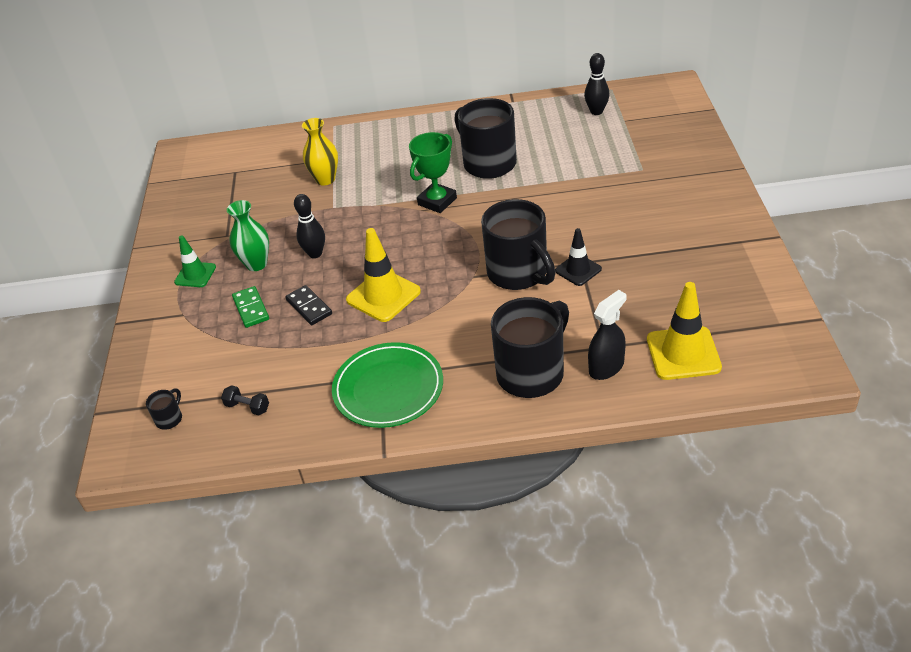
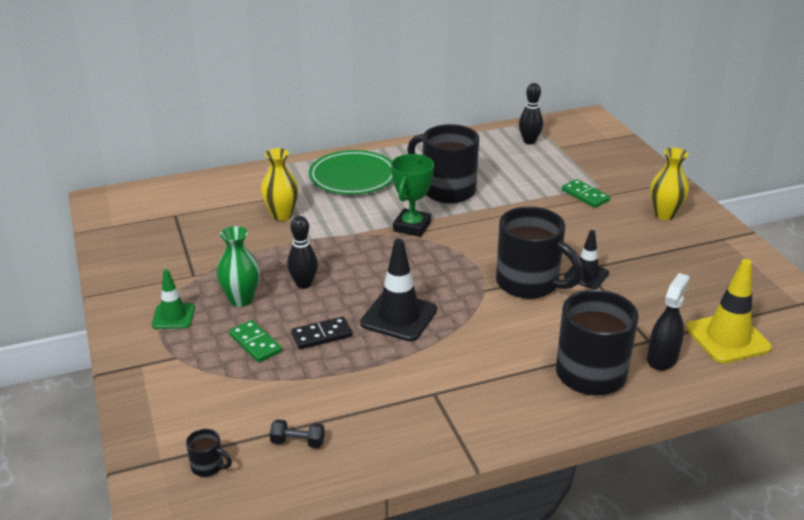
camera: 20 degrees left, 10 degrees down
black mug [146,388,182,430] -> black mug turned 105 degrees clockwise [186,429,232,477]
black domino [285,285,332,325] -> black domino turned 60 degrees counterclockwise [291,317,353,349]
green plate [332,342,443,428] -> green plate moved to [309,150,393,195]
yellow traffic cone [346,228,421,322] -> black traffic cone [360,239,437,341]
none -> green domino [562,179,610,208]
none -> yellow vase [650,148,689,220]

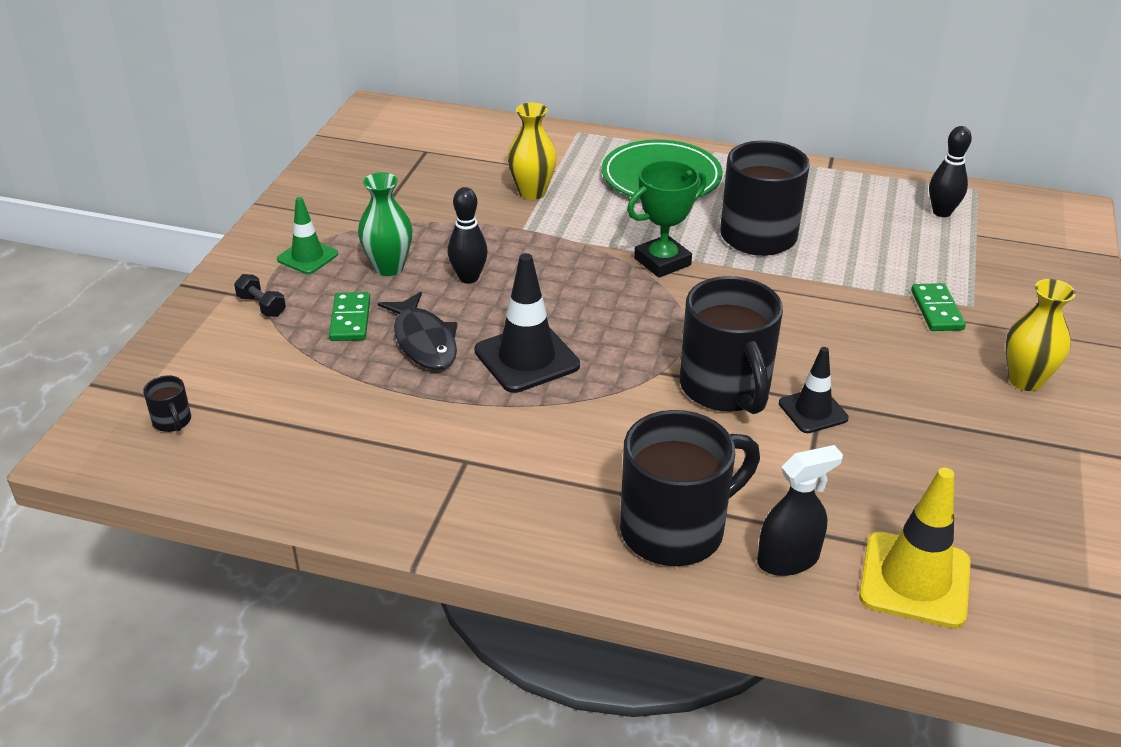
camera: 35 degrees right, 5 degrees up
black dumbbell [270,419,325,448] -> black dumbbell moved to [234,274,286,317]
black domino [291,317,353,349] -> black fish [378,292,458,370]

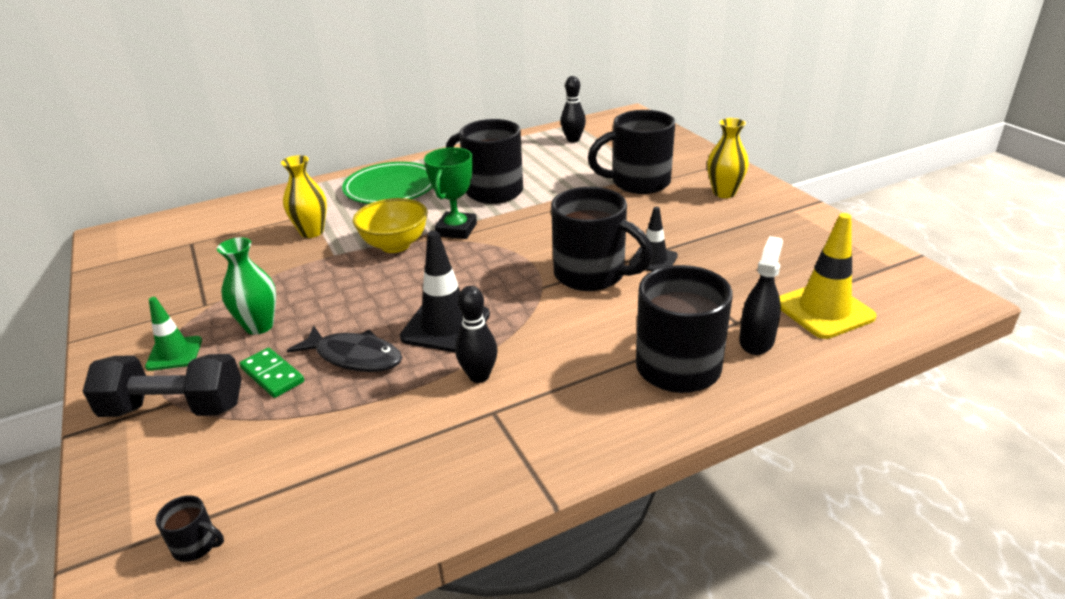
camera: 40 degrees left, 5 degrees down
black dumbbell [234,274,286,317] -> black dumbbell [82,354,242,417], size x2.26
black bowling pin [448,187,488,284] -> black bowling pin moved to [456,286,498,383]
green domino [911,283,966,331] -> black mug [588,110,675,194]
none -> yellow bowl [353,198,428,253]

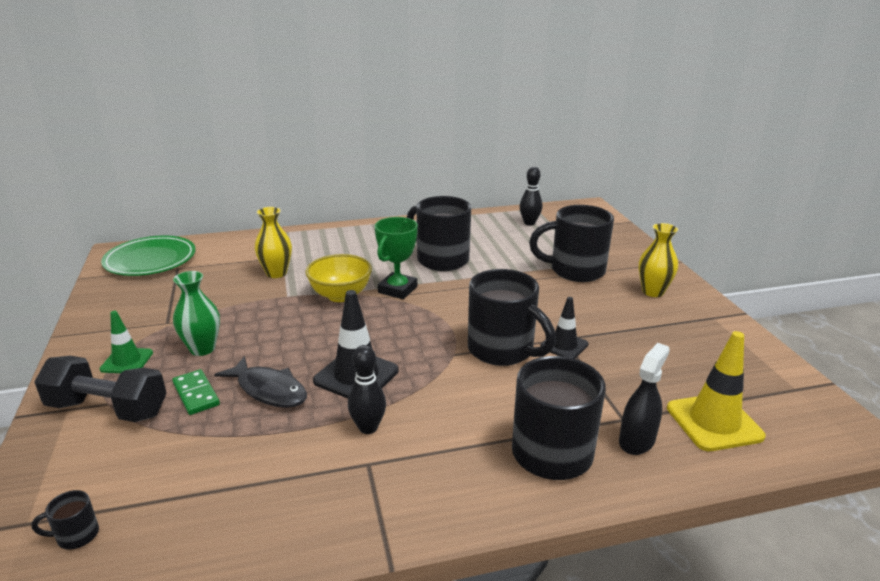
camera: 10 degrees right, 5 degrees down
black mug [156,495,224,562] -> black mug turned 135 degrees clockwise [31,490,99,550]
green plate [342,162,433,204] -> green plate moved to [101,236,196,276]

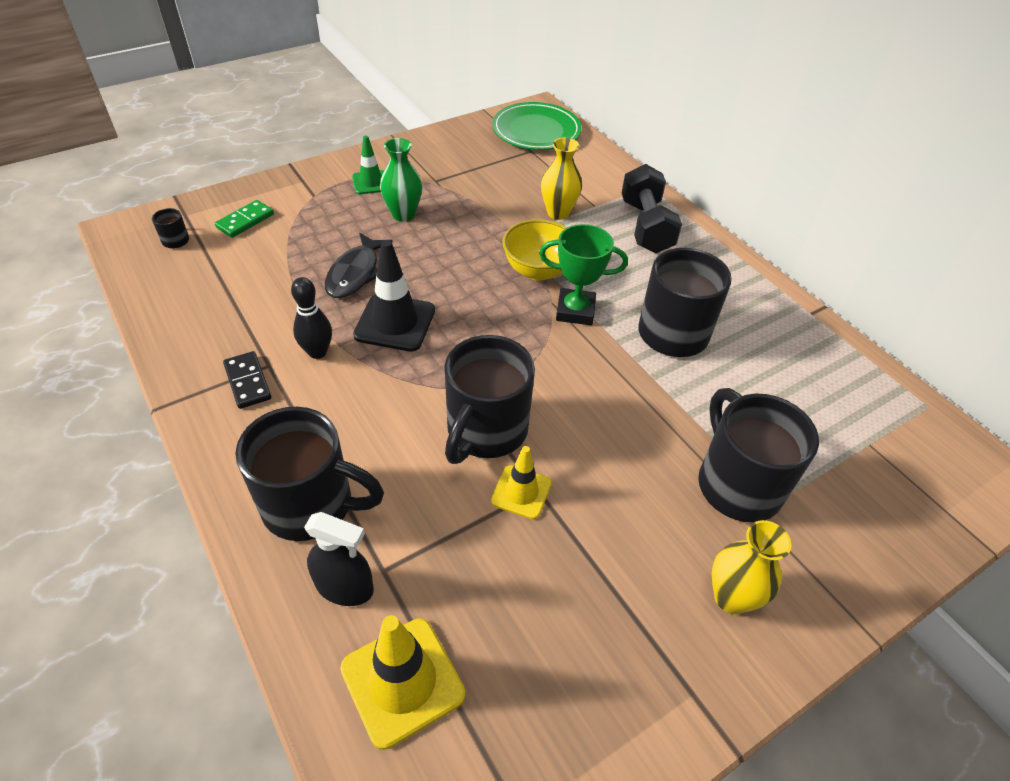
camera: 70 degrees right, 20 degrees up
black dumbbell [34,356,167,422] -> black dumbbell moved to [622,164,682,253]
green domino [172,369,220,415] -> green domino moved to [215,200,274,238]
black bowling pin [520,167,542,225] -> none
black traffic cone [540,297,589,359] -> yellow traffic cone [491,446,552,519]
none -> black domino [223,351,271,409]

